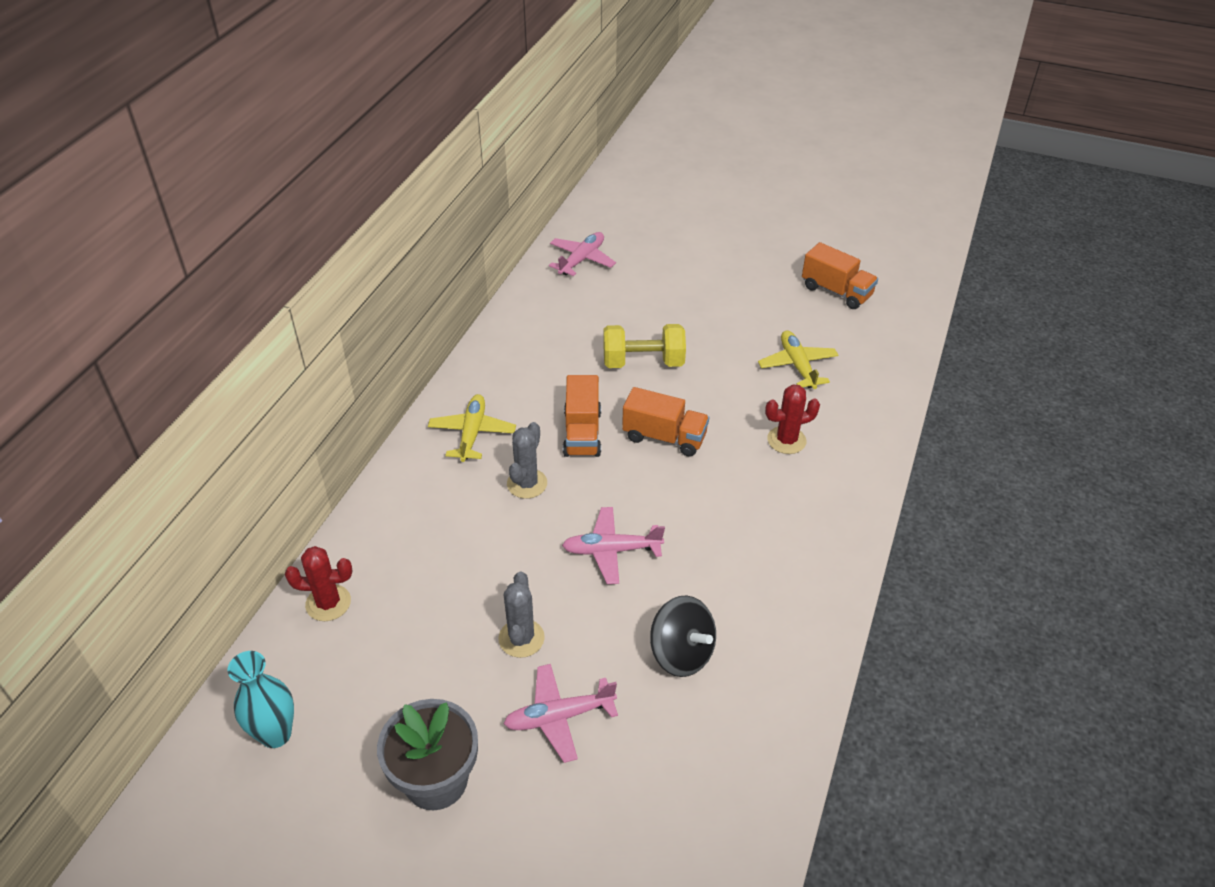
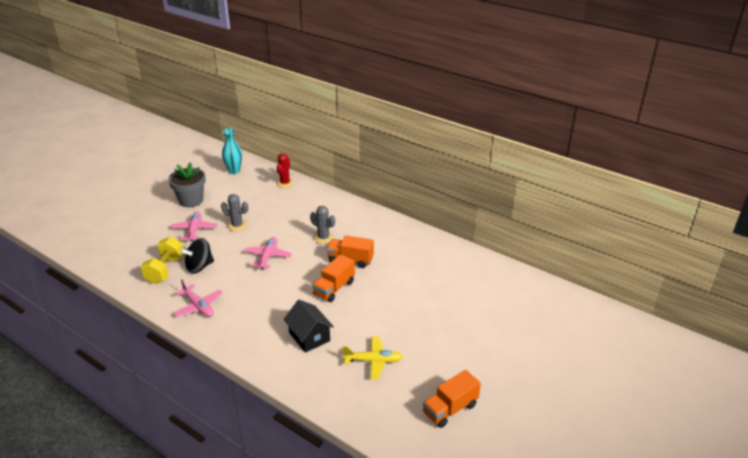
camera: 105 degrees right, 10 degrees down
yellow plane [428,394,516,462] -> none
pink plane [549,232,616,276] -> pink plane moved to [173,279,223,317]
yellow dumbbell [603,324,686,368] -> yellow dumbbell moved to [141,236,183,284]
red cactus [765,384,820,454] -> black house [283,300,334,353]

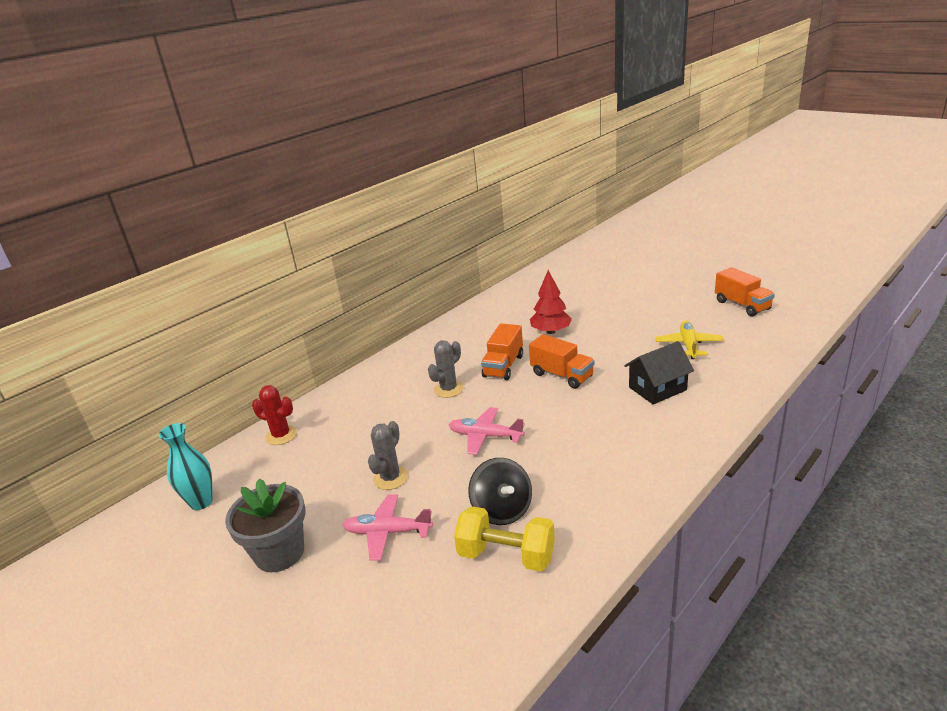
camera: 80 degrees left, 5 degrees down
pink plane [173,279,223,317] -> none
none -> red tree [530,270,572,334]

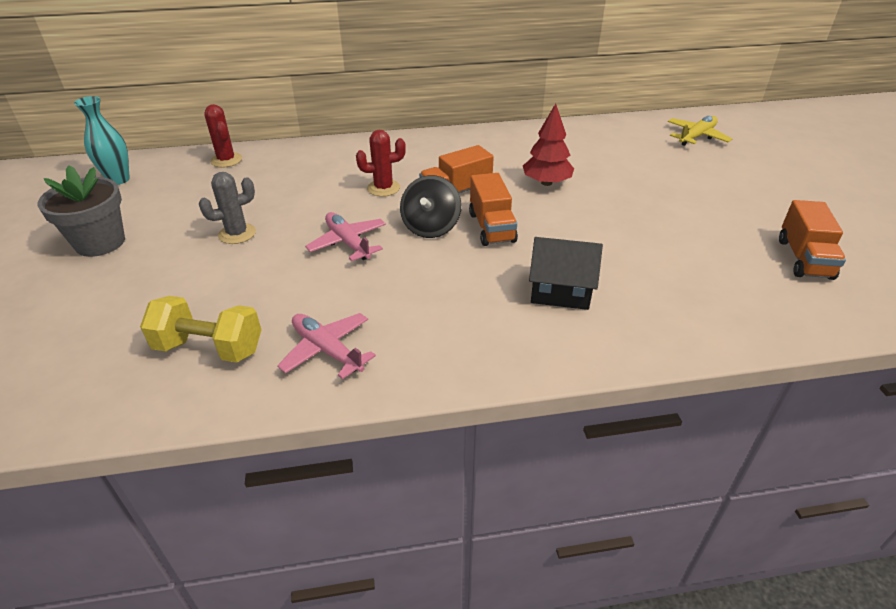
camera: 35 degrees right, 10 degrees up
pink plane [342,494,433,561] -> pink plane moved to [277,313,376,379]
grey cactus [428,340,464,398] -> red cactus [356,130,406,197]
yellow dumbbell [454,506,555,572] -> yellow dumbbell turned 45 degrees counterclockwise [140,296,261,363]
black spinning top [468,458,532,525] -> black spinning top moved to [400,175,461,238]
yellow plane [655,321,724,359] -> yellow plane moved to [668,116,732,146]

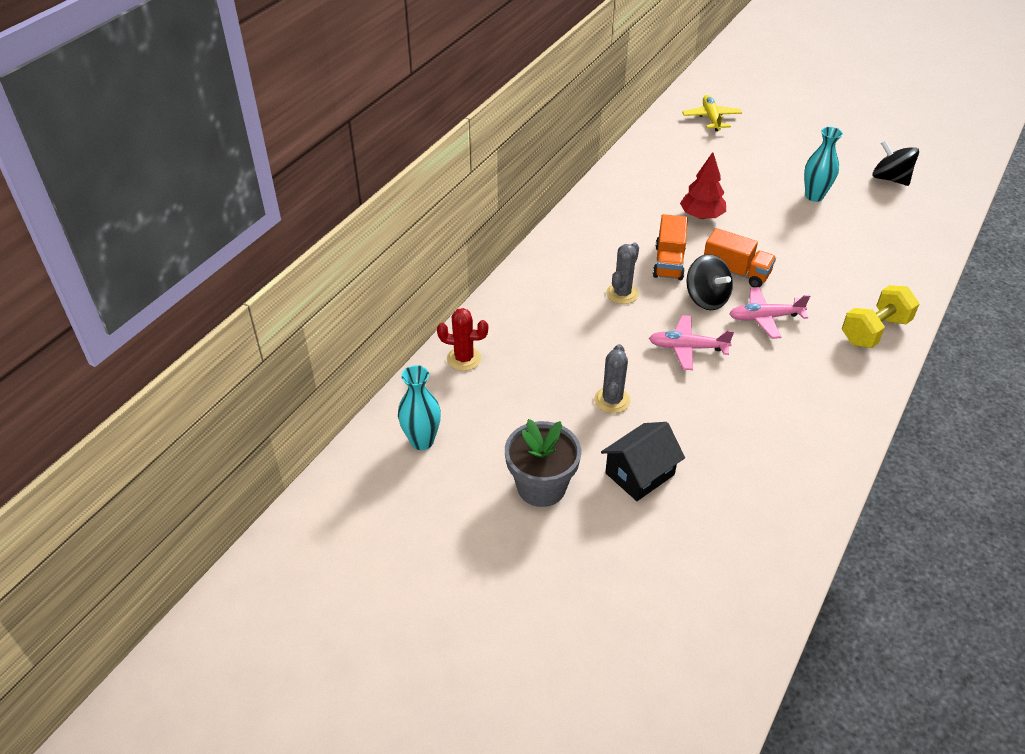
camera: 50 degrees left, 5 degrees up
yellow dumbbell [140,296,261,363] -> yellow dumbbell moved to [842,285,919,348]
pink plane [277,313,376,379] -> pink plane moved to [729,287,810,339]
red cactus [356,130,406,197] -> grey cactus [606,243,639,304]
black house [529,237,603,310] -> black house moved to [601,422,685,501]
orange truck [779,200,846,280] -> black spinning top [873,140,919,186]
none -> turquoise vase [804,127,843,202]

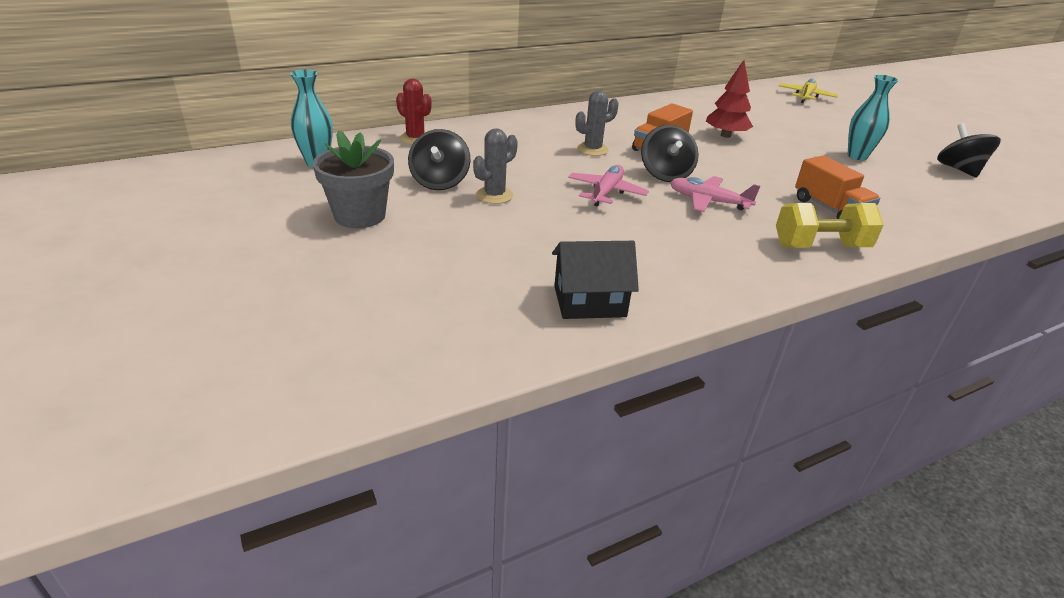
camera: 30 degrees right, 10 degrees down
black house [601,422,685,501] -> black house moved to [552,241,639,319]
pink plane [649,315,734,370] -> pink plane turned 75 degrees clockwise [568,165,649,206]
orange truck [704,228,776,287] -> orange truck moved to [795,155,880,219]
none -> black spinning top [408,129,470,190]

